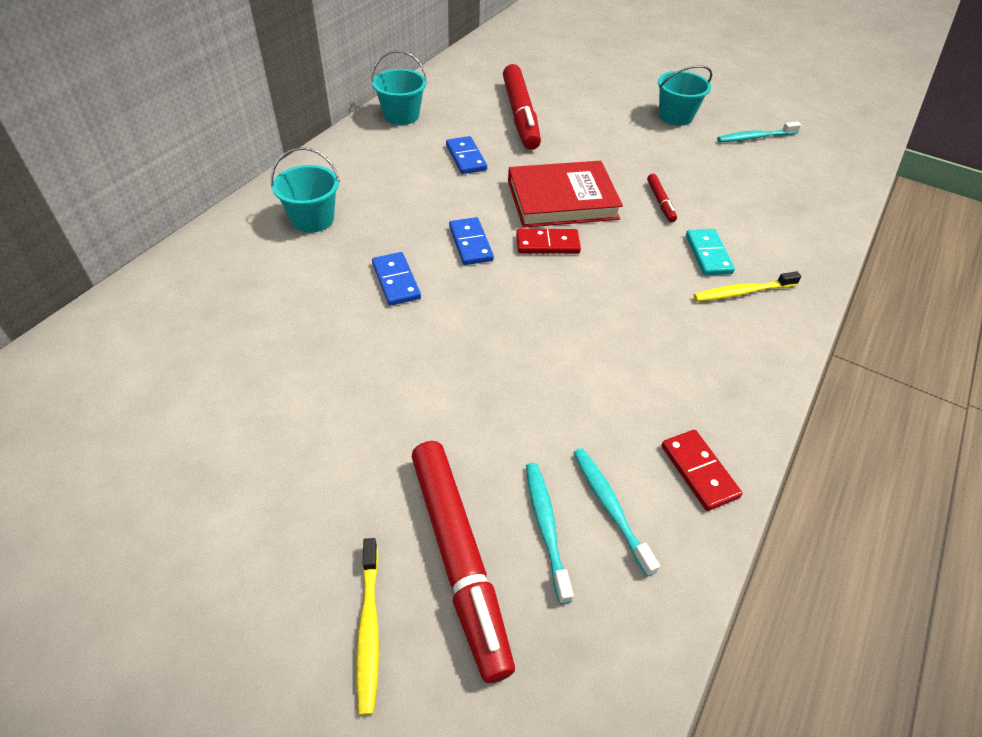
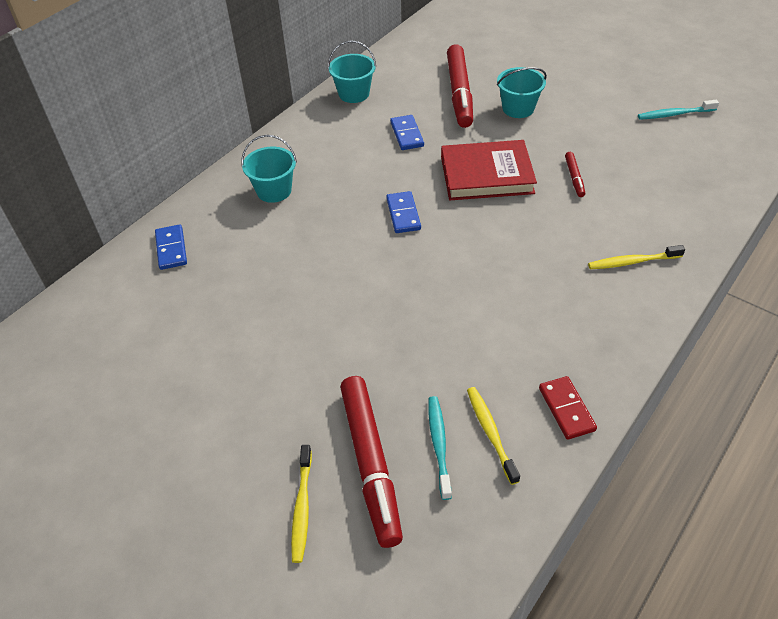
camera: 10 degrees right, 0 degrees up
blue domino [372,252,421,306] -> blue domino moved to [155,224,187,270]
red domino [516,229,581,254] -> none
turquoise toothbrush [573,448,660,577] -> yellow toothbrush [467,387,520,485]
turquoise bucket [658,65,712,126] -> turquoise bucket moved to [497,67,547,118]
turquoise domino [686,229,735,275] -> none

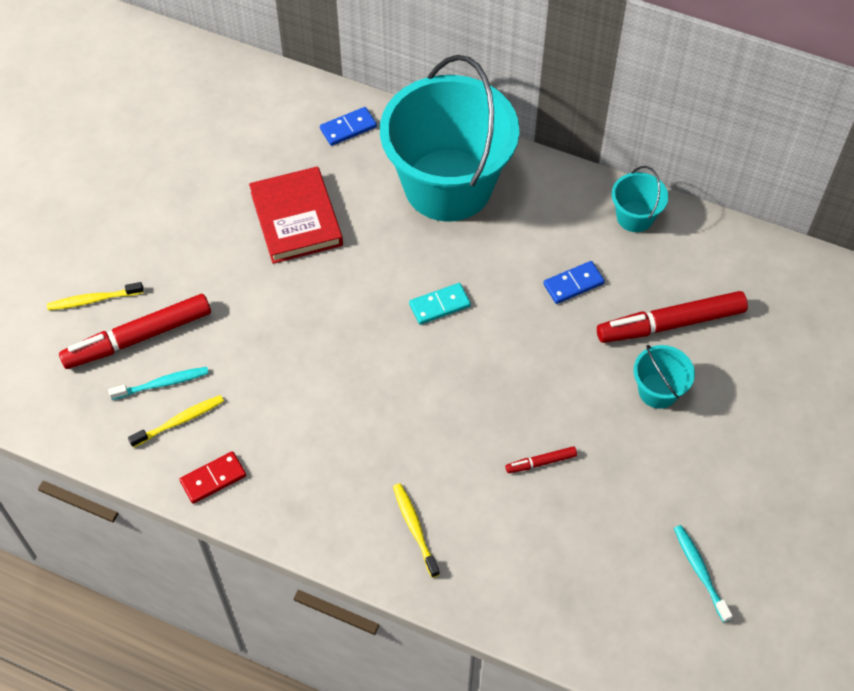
camera: 75 degrees right, 10 degrees up
turquoise bucket [241,135,297,203] -> turquoise bucket [380,55,519,221], size x2.43
blue domino [386,191,421,233] -> turquoise domino [409,283,471,325]
red book [441,140,537,200] -> red book moved to [249,166,343,264]

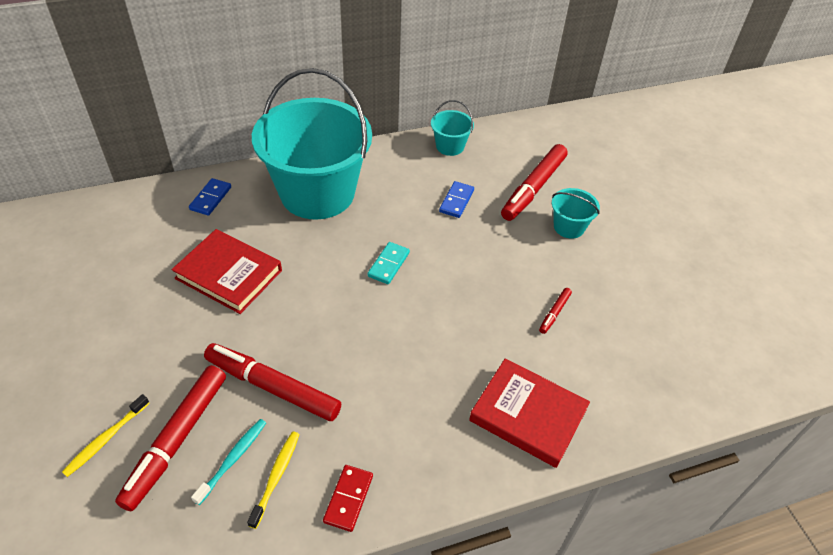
camera: 45 degrees left, 10 degrees down
yellow toothbrush [393,483,440,578] -> red book [469,358,590,468]
turquoise toothbrush [674,525,733,622] -> none
none -> red marker [204,343,341,421]

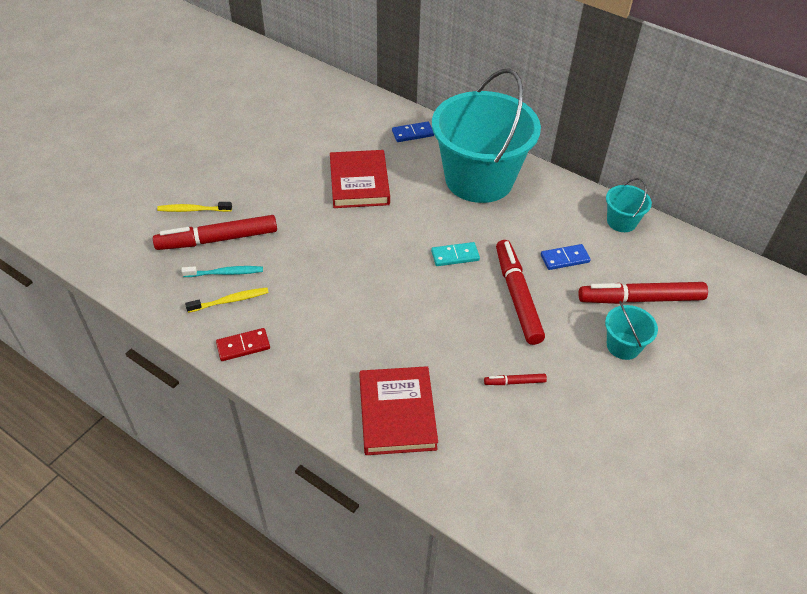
camera: 55 degrees right, 0 degrees up
red marker [204,343,341,421] -> red marker moved to [496,240,545,345]

